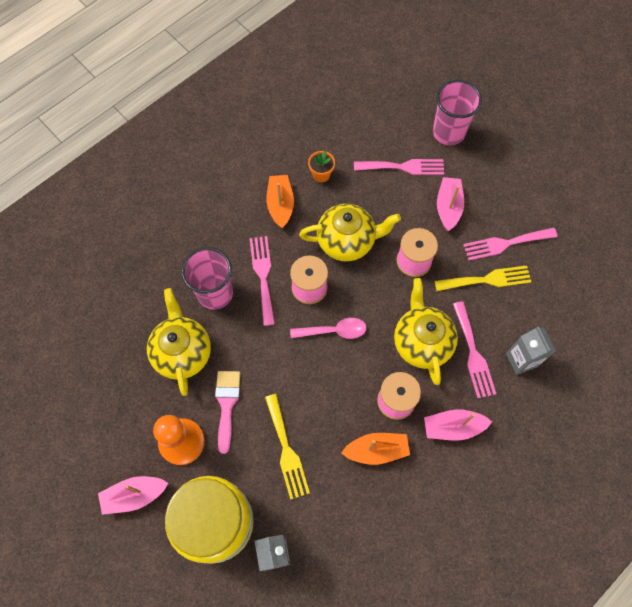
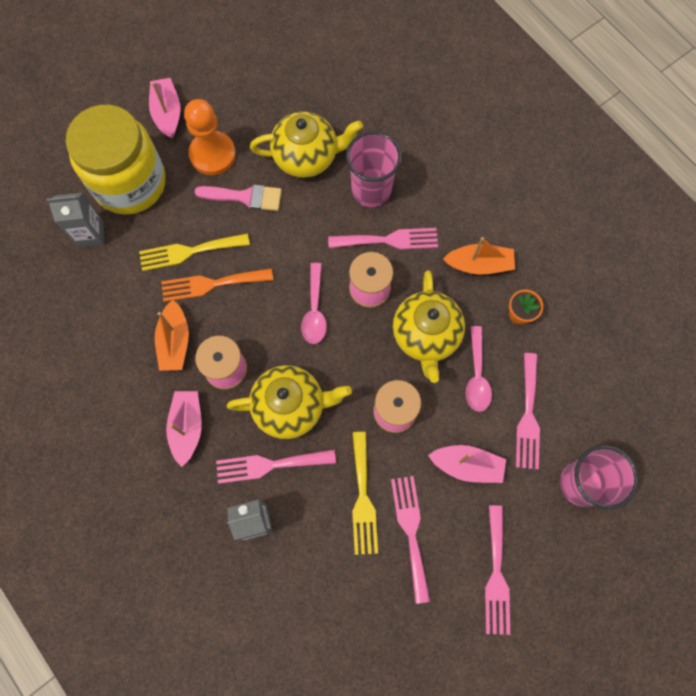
camera: 95 degrees right, 5 degrees up
none -> orange fork [161,268,273,302]
none -> pink spoon [466,326,492,412]
none -> pink fork [485,505,510,635]

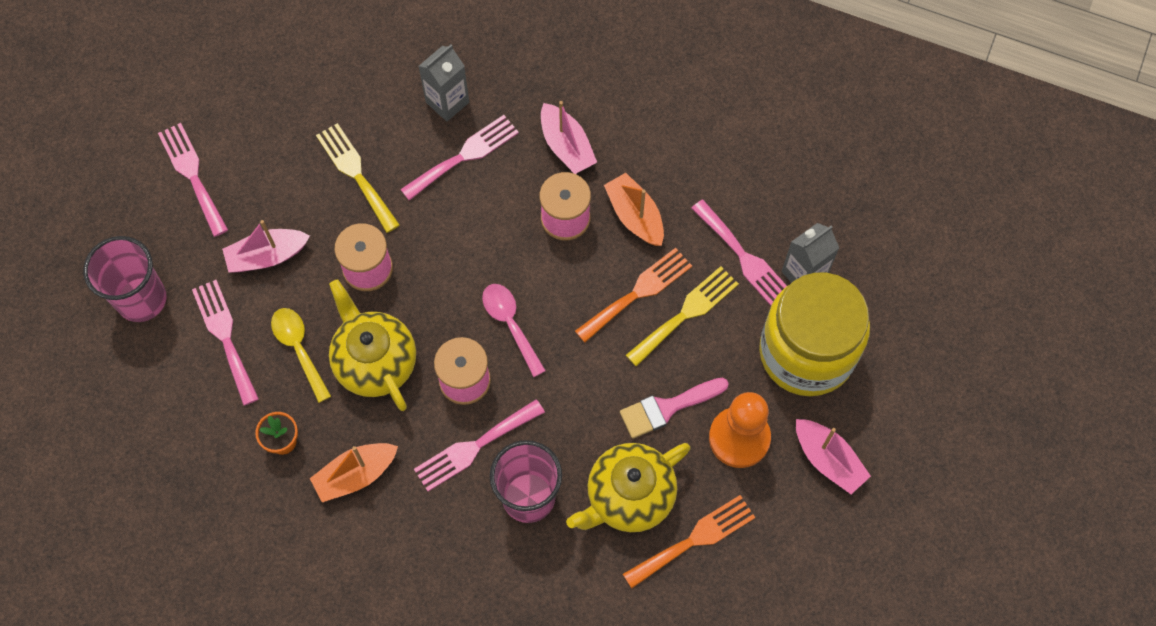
camera: 150 degrees right, 5 degrees down
yellow teapot [227,365,352,439] -> none
pink fork [391,476,430,604] -> pink fork moved to [691,200,787,306]
pink spoon [466,326,492,412] -> yellow spoon [271,308,331,403]
none -> orange fork [623,495,756,588]

